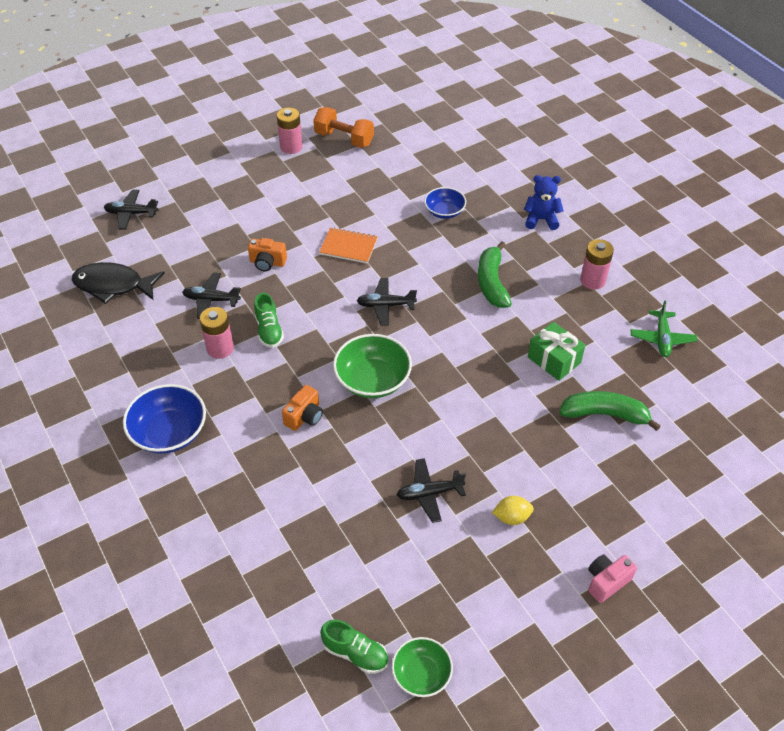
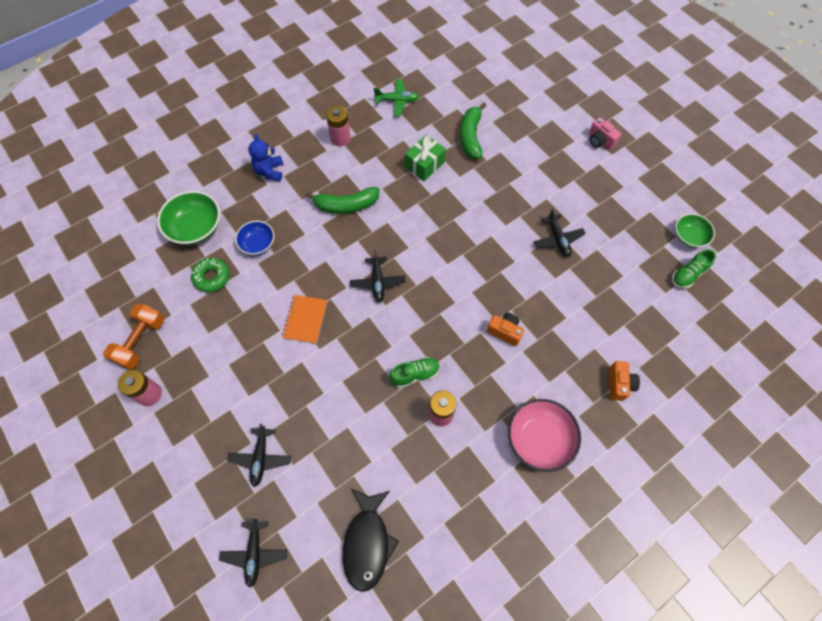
camera: 95 degrees left, 15 degrees up
blue bowl [123,384,206,454] -> pink bowl [508,399,581,472]
black plane [182,272,241,319] -> black plane moved to [227,423,291,487]
orange camera [248,238,287,271] -> orange camera moved to [609,361,640,401]
green shoe [320,619,388,674] -> green shoe turned 150 degrees counterclockwise [672,249,716,289]
green bowl [333,334,412,398] -> green bowl moved to [157,191,220,245]
yellow lemon [492,496,534,525] -> none
none -> green donut [191,258,229,292]

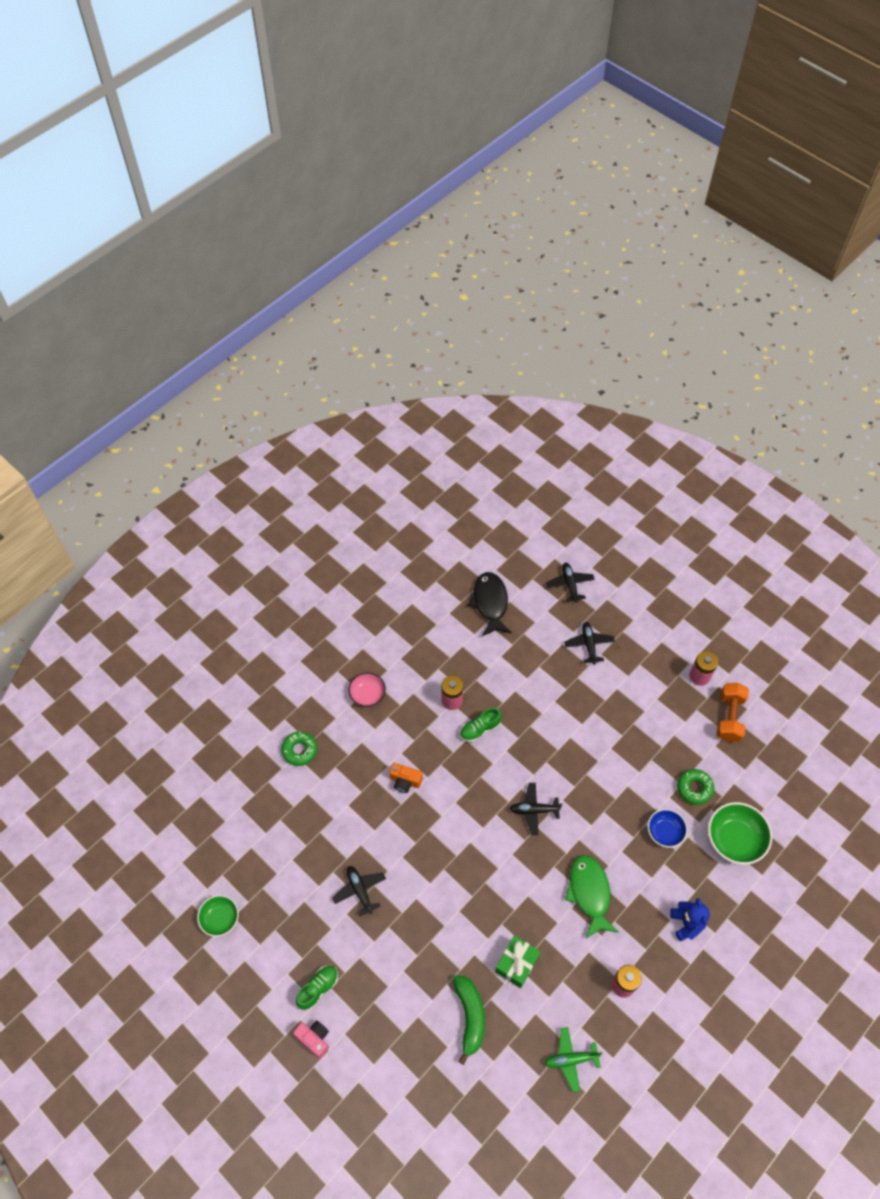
camera: 170 degrees right, 5 degrees down
orange notebook [282,295,327,344] -> none
green banana [306,187,380,214] -> green fish [565,855,619,938]
black plane [350,250,405,303] -> black plane turned 75 degrees counterclockwise [510,783,562,835]
pink bowl [508,399,581,472] -> pink bowl [348,673,386,707], size x0.63
orange camera [609,361,640,401] -> green donut [281,731,317,766]
green shoe [672,249,716,289] -> green shoe moved to [296,966,338,1010]

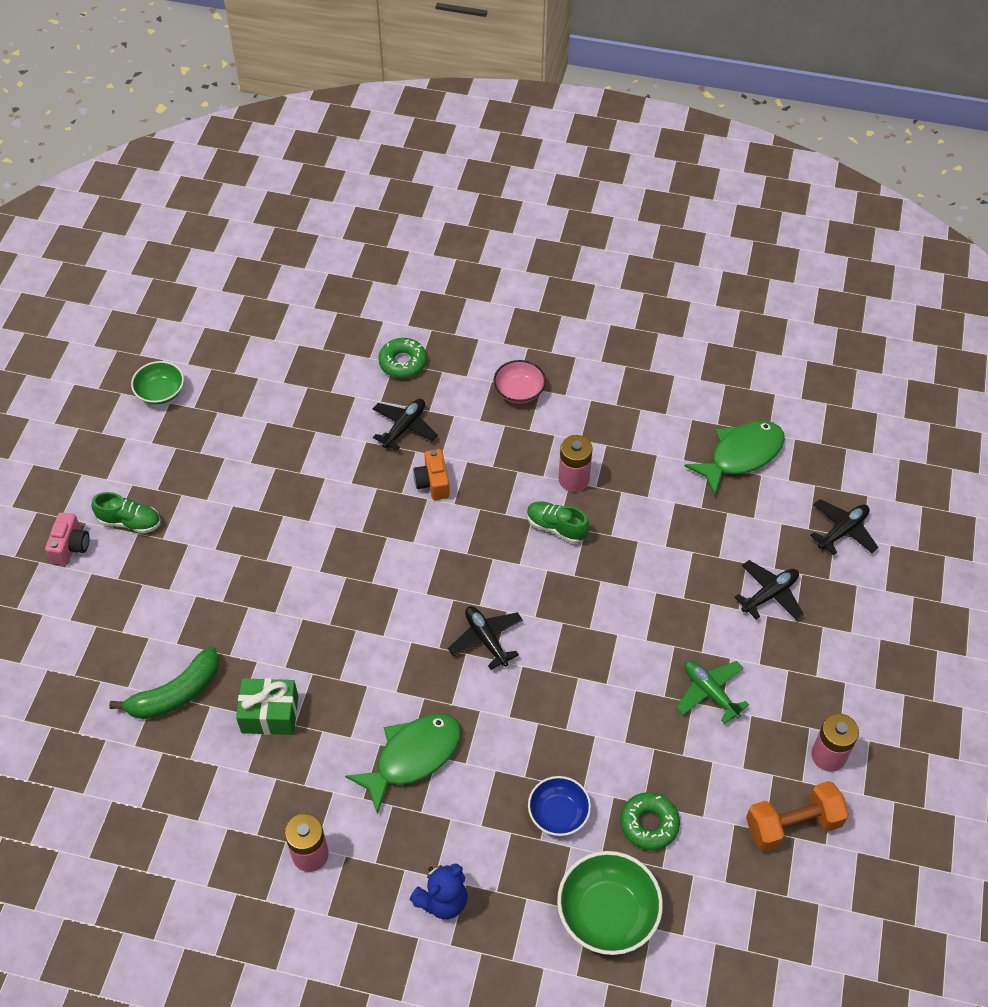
camera: 60 degrees right, 5 degrees down
black plane [332,866,386,916] -> black plane moved to [373,399,438,451]
black fish [468,572,512,636] -> green fish [685,421,785,496]
green plane [544,1027,602,1092] -> green plane moved to [676,660,749,724]

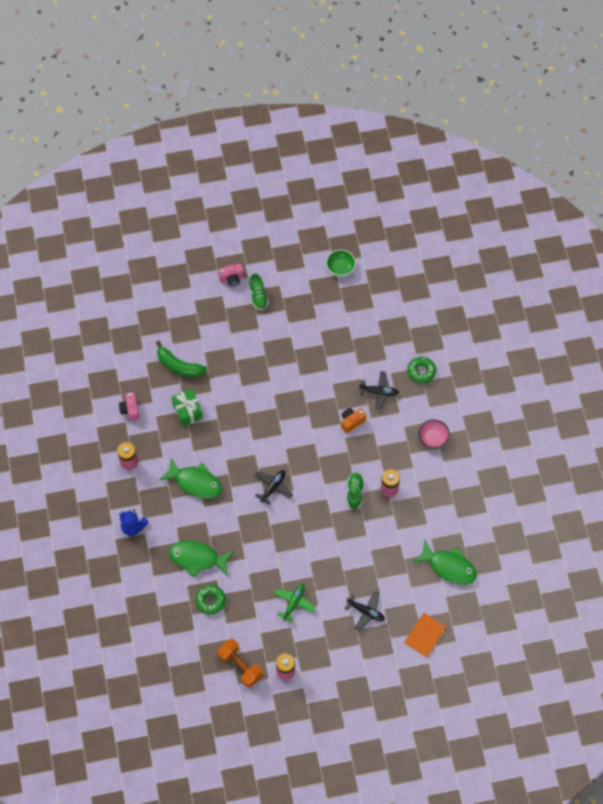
camera: 65 degrees right, 10 degrees up
blue bowl [528,776,591,836] -> green fish [169,540,234,578]
green bowl [557,851,663,955] -> none
black plane [810,499,879,555] -> orange notebook [404,613,447,658]
none -> pink camera [119,392,140,421]

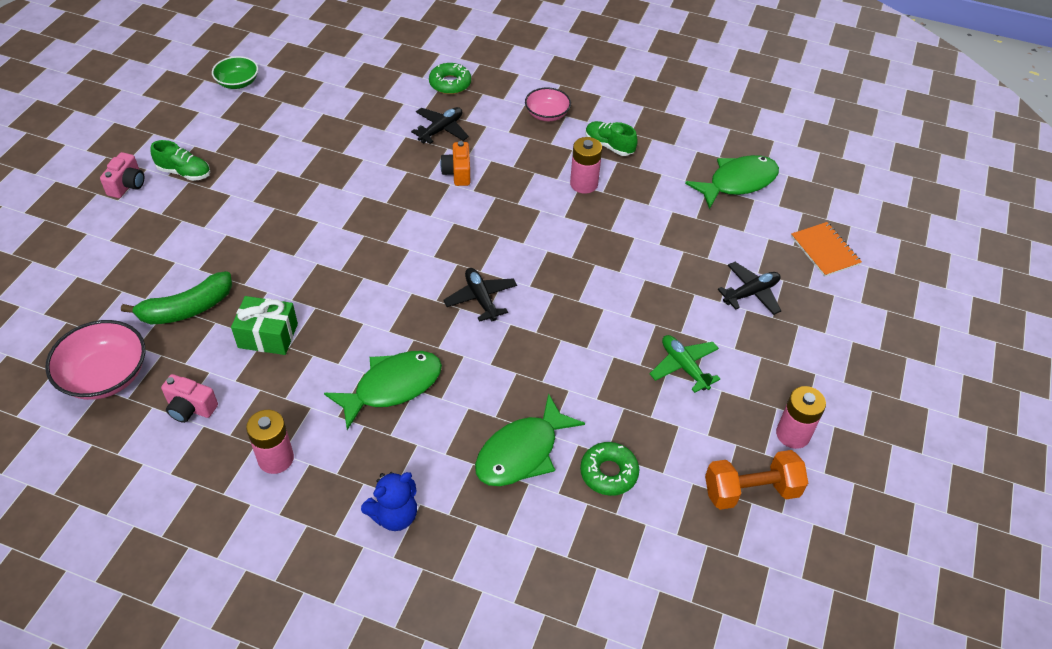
camera: 60 degrees left, 15 degrees down
green shoe [347,473,364,509] -> green shoe moved to [585,121,638,156]
none -> pink bowl [45,320,145,400]

